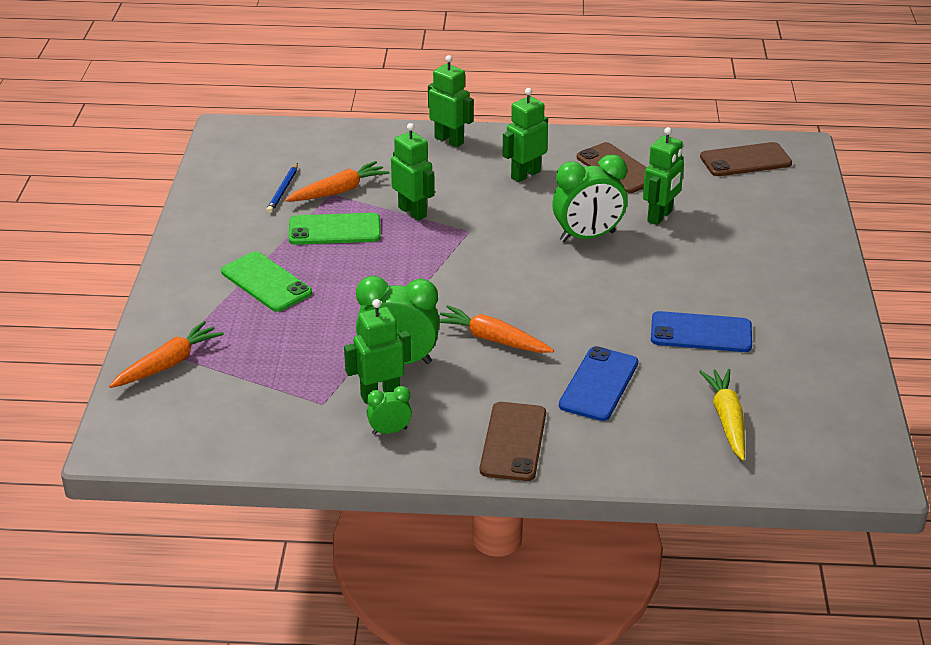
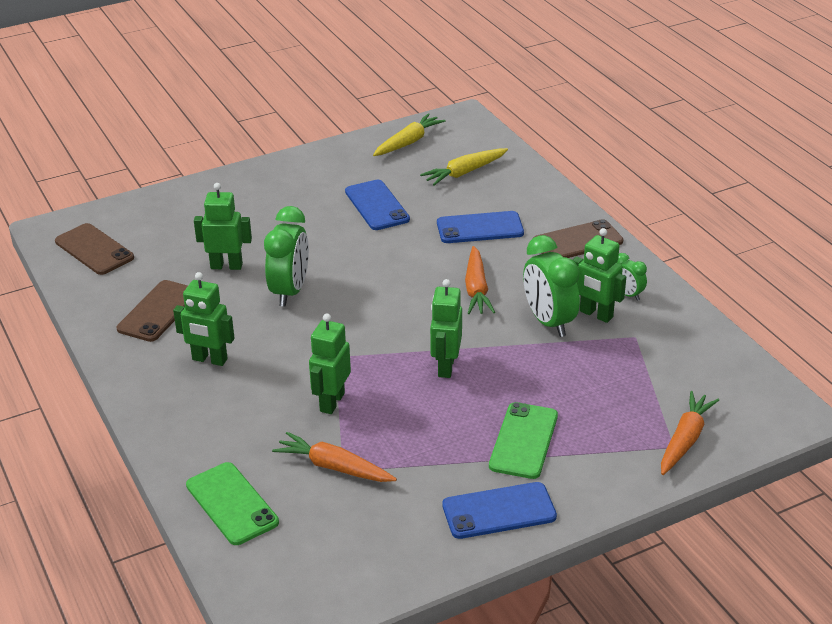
camera: 120 degrees left, 0 degrees up
orange carrot [109,321,224,388] -> orange carrot turned 105 degrees clockwise [661,391,719,475]
blue pencil [266,163,298,213] -> none
green phone [289,213,381,245] -> green phone moved to [186,462,279,545]
green robot [428,55,474,147] -> green robot moved to [430,279,462,378]
green clock [552,155,627,242] -> green clock turned 60 degrees clockwise [264,206,309,307]
none -> yellow carrot [373,113,445,156]
none -> blue phone [442,482,557,539]

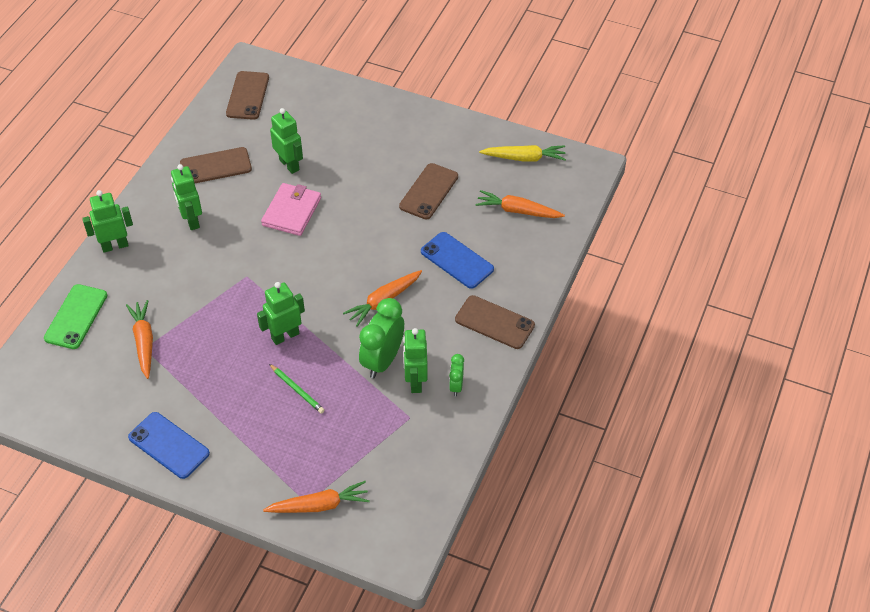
camera: 50 degrees right, 15 degrees up
green clock [264,206,309,307] -> pink wallet [261,183,321,236]
green robot [309,314,351,414] -> green robot moved to [82,190,133,253]
blue phone [345,180,410,230] -> brown phone [399,163,458,219]
yellow carrot [420,148,508,186] -> orange carrot [476,190,565,218]
green phone [489,402,558,479] -> none
none -> green pencil [269,364,325,413]

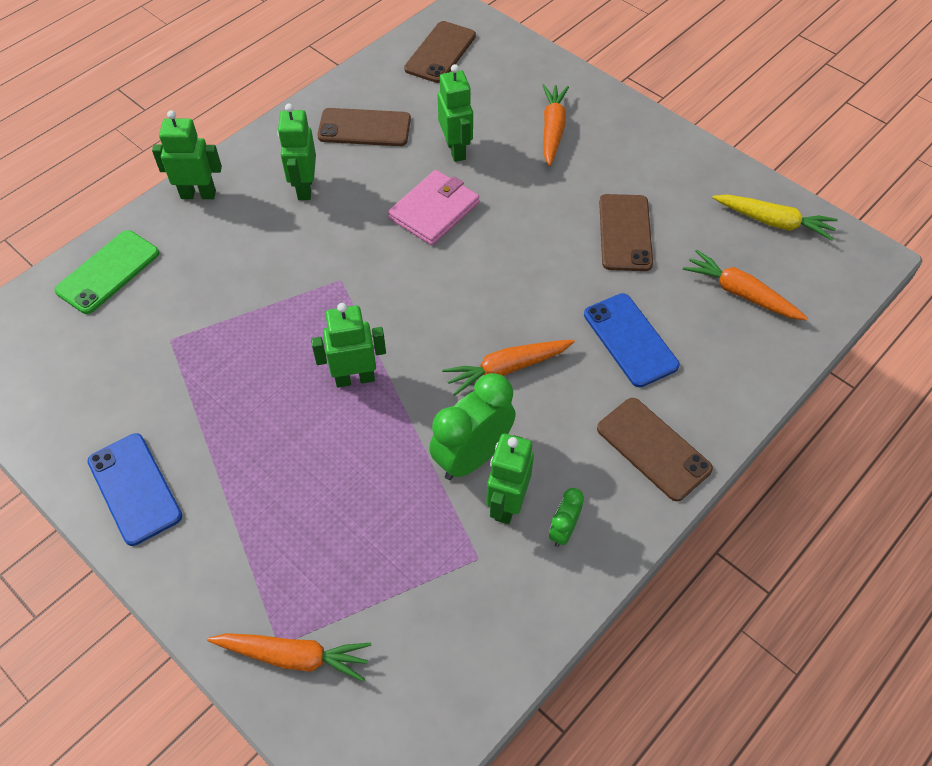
camera: 20 degrees right, 5 degrees up
orange carrot [126,300,153,379] -> orange carrot moved to [542,84,569,166]
green pencil [269,364,325,413] -> none
brown phone [399,163,458,219] -> brown phone turned 45 degrees counterclockwise [599,194,653,271]

